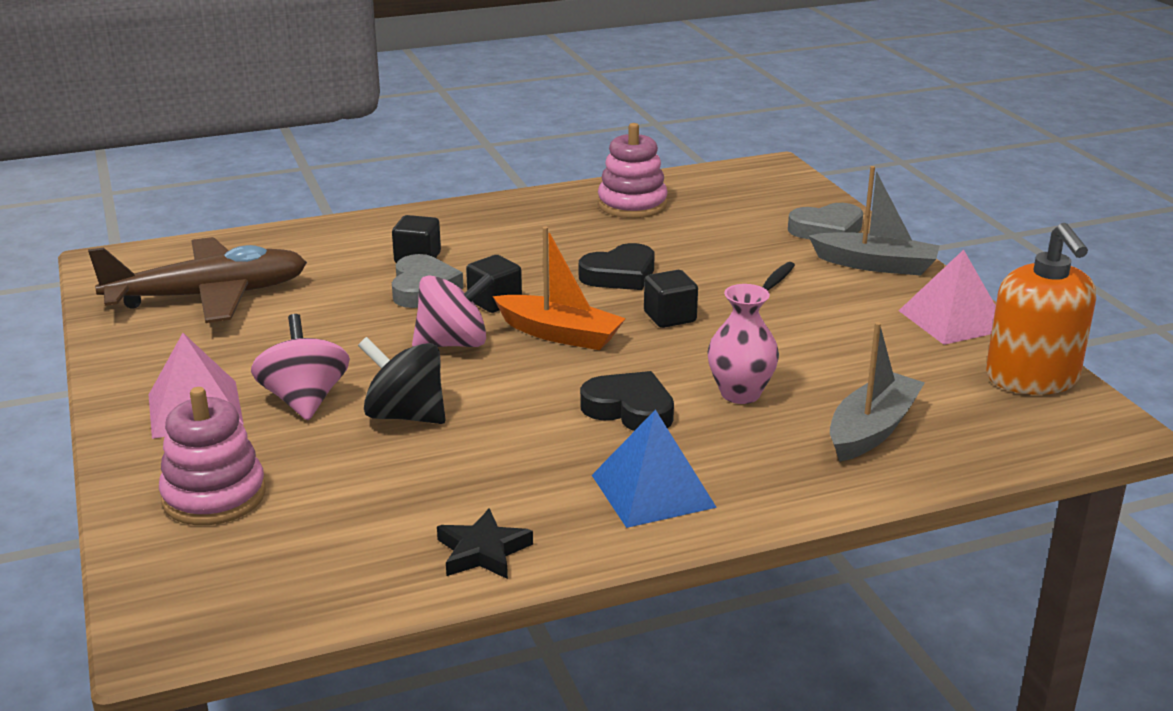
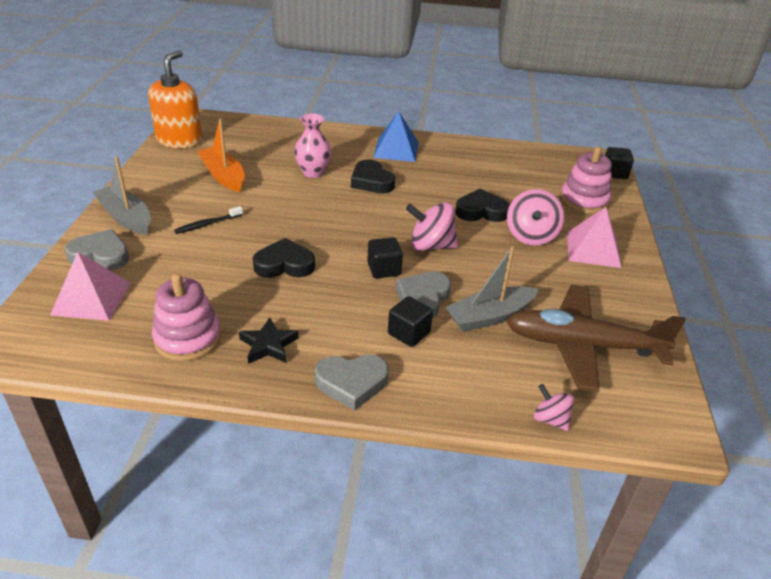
camera: 155 degrees left, 10 degrees up
black spinning top [358,337,446,424] -> black heart [455,189,510,222]
black star [437,508,533,579] -> black star moved to [239,318,299,364]
orange boat [493,226,626,350] -> orange boat moved to [197,118,245,192]
black cube [644,270,698,328] -> black cube moved to [605,147,634,179]
grey boat [830,322,925,462] -> grey boat moved to [445,246,539,332]
pink pyramid [899,250,996,345] -> pink pyramid moved to [50,252,131,321]
none -> grey heart [315,355,389,411]
none -> pink spinning top [534,384,574,431]

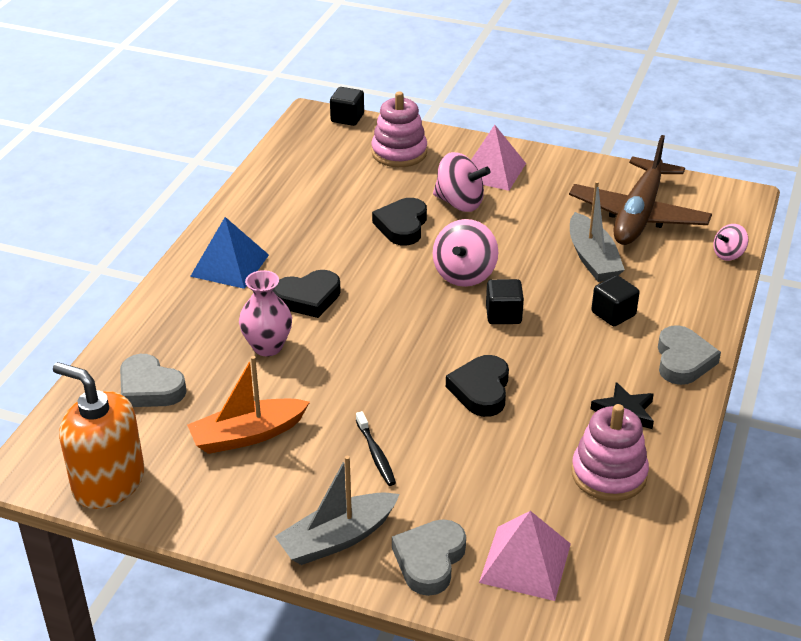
camera: 75 degrees left, 0 degrees up
grey heart [396,271,451,318] -> grey heart moved to [120,354,187,407]

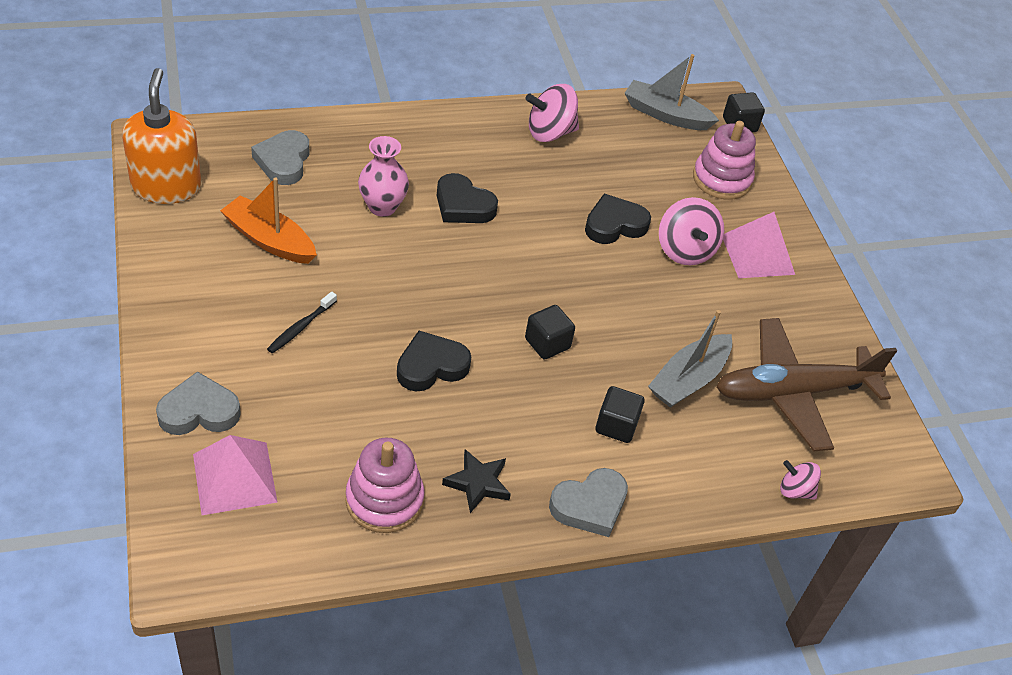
camera: 50 degrees right, 10 degrees up
blue pyramid [190,217,269,289] -> none
grey boat [275,456,400,565] -> grey boat moved to [624,54,719,130]
pink spinning top [432,219,498,287] -> pink spinning top moved to [525,84,579,142]

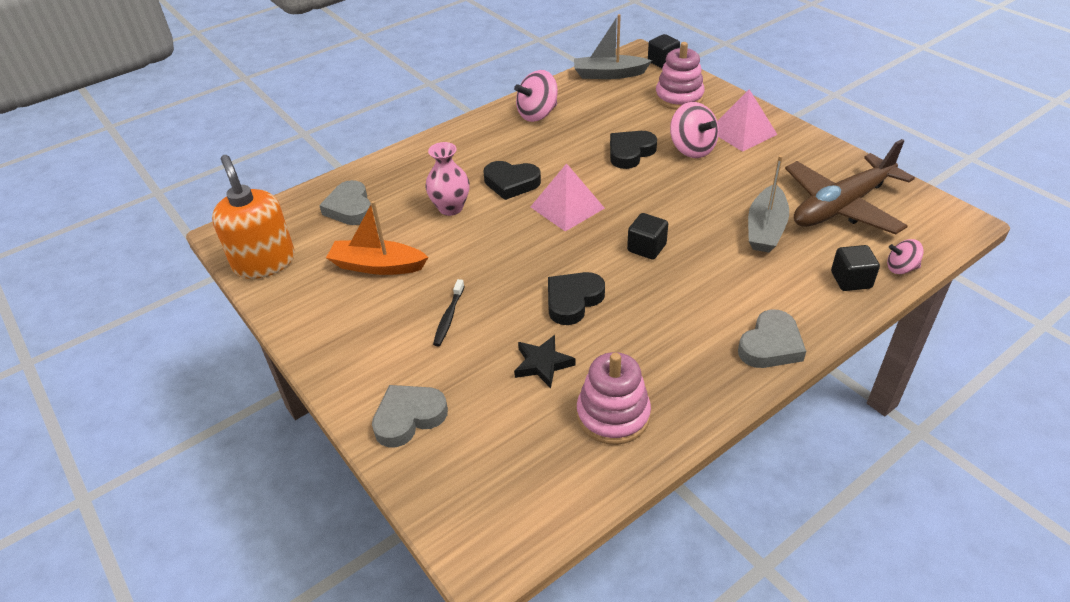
camera: 15 degrees left, 5 degrees down
pink pyramid [193,435,278,515] -> pink pyramid moved to [531,163,605,232]
black star [442,449,511,513] -> black star moved to [514,335,575,388]
black cube [596,386,645,443] -> black cube moved to [831,245,880,291]

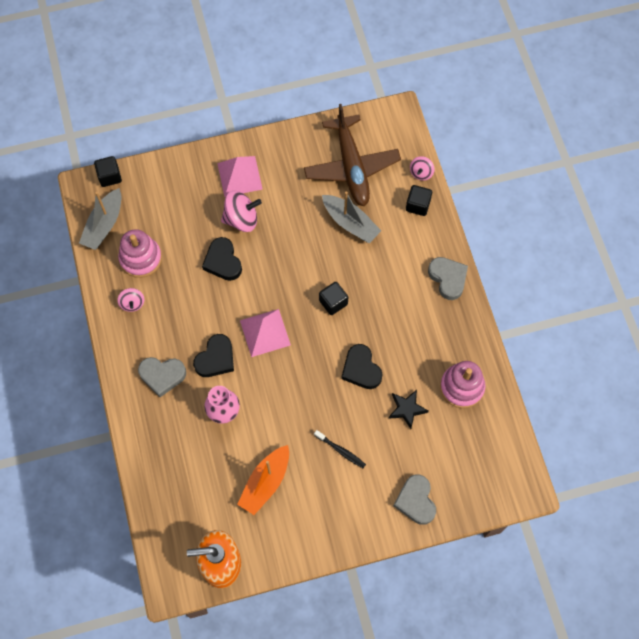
camera: 70 degrees left, 25 degrees up
grey heart [319,180,371,225] -> grey heart moved to [138,357,186,397]
pink spinning top [514,70,558,122] -> pink spinning top [117,288,145,312], size x0.58
pink stacking toy [655,42,705,110] -> pink stacking toy moved to [118,229,162,278]

